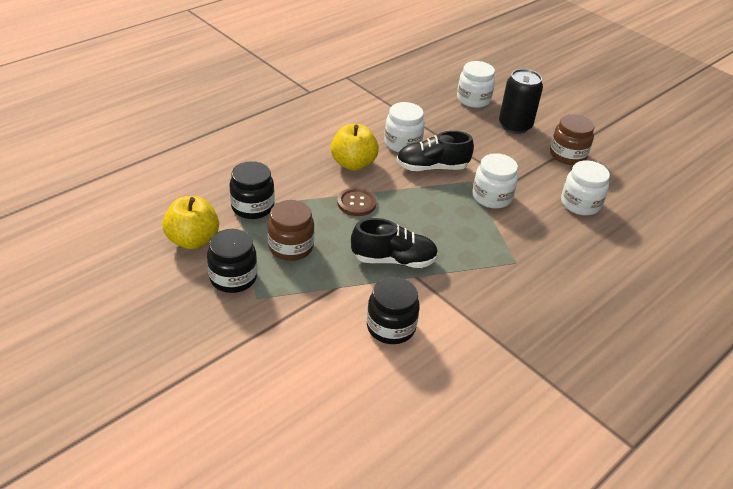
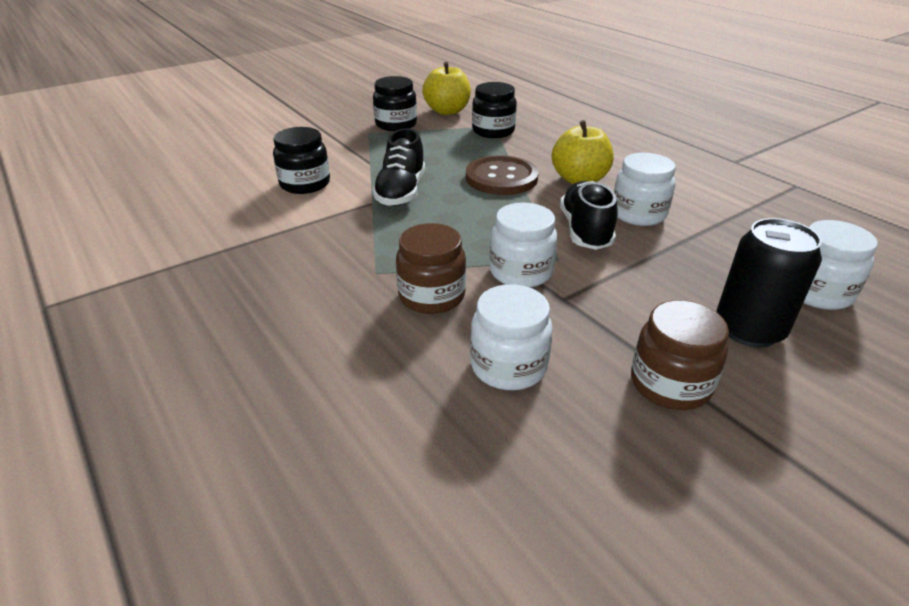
camera: 100 degrees right, 5 degrees down
brown jar [267,200,314,261] -> brown jar moved to [396,223,466,314]
brown button [337,188,377,216] -> brown button [466,155,539,195], size x1.57

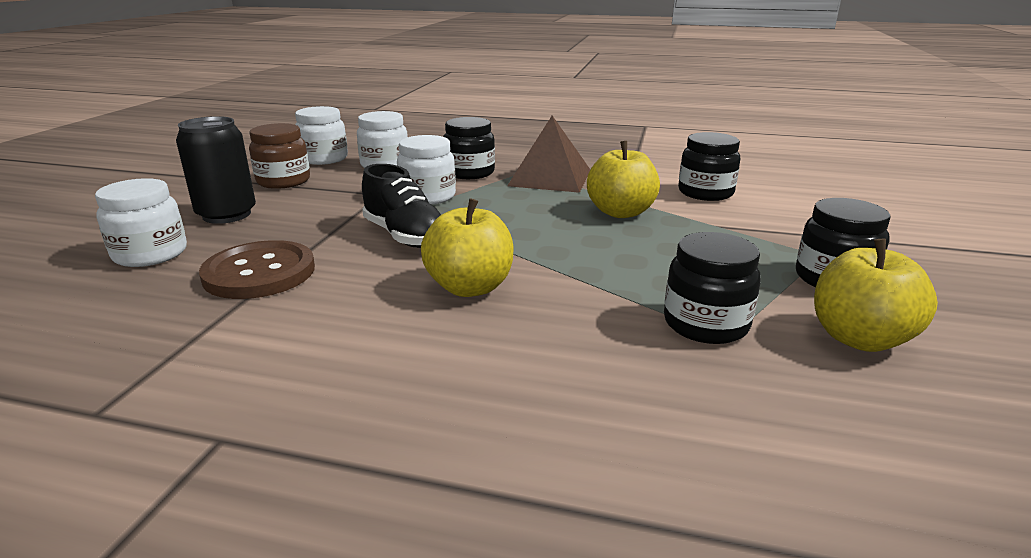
camera: 140 degrees right, 10 degrees down
black shoe [372,128,425,206] -> yellow apple [587,141,660,218]
brown jar [396,223,466,314] -> black jar [443,117,495,179]
brown button [466,155,539,195] -> brown button moved to [199,240,315,299]
white jar [614,153,676,226] -> white jar moved to [295,106,348,165]
none -> brown pyramid [507,116,590,193]

